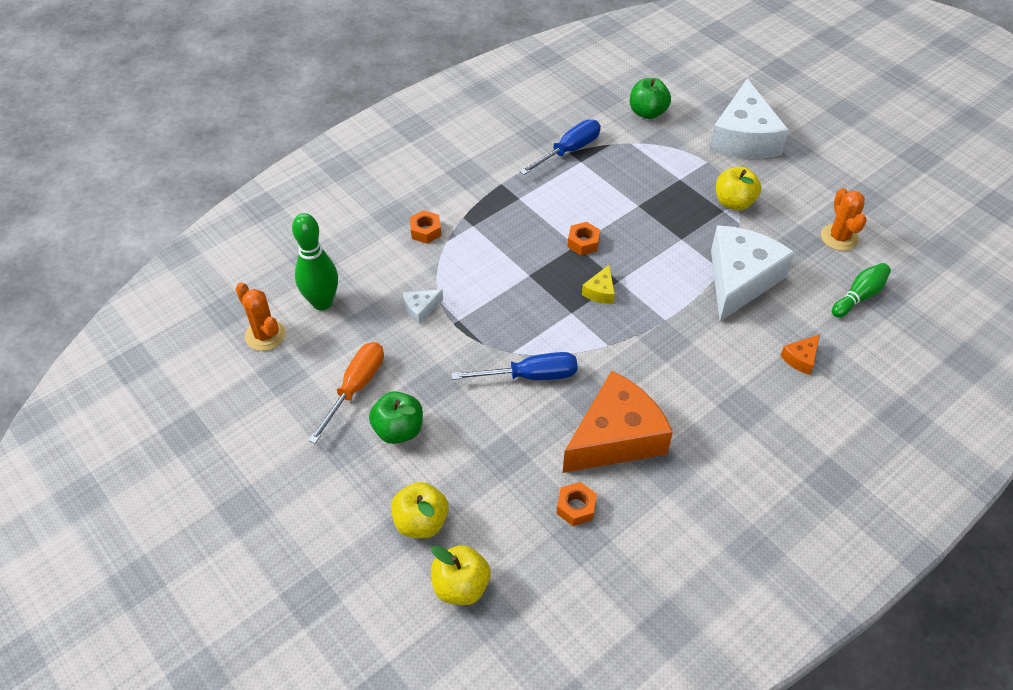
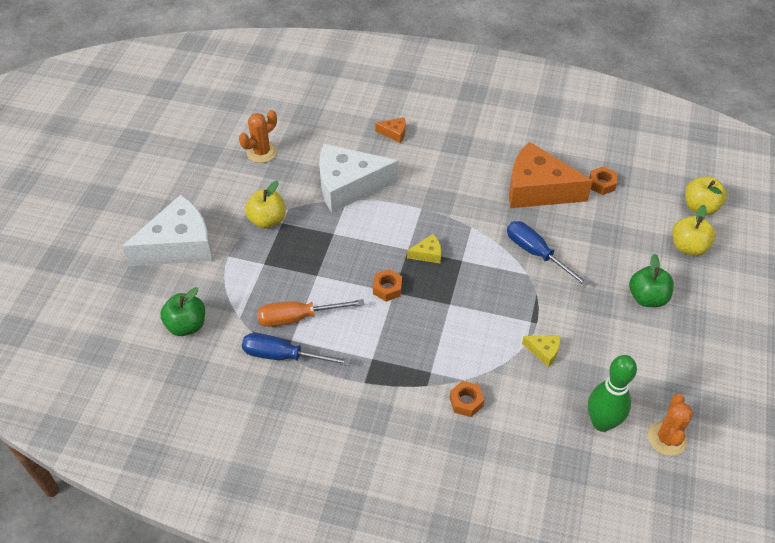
camera: 125 degrees left, 0 degrees up
orange screwdriver [308,342,384,444] -> orange screwdriver moved to [257,299,364,327]
white cheese [403,289,443,325] -> yellow cheese [522,335,560,367]
green bowling pin [832,263,891,317] -> none

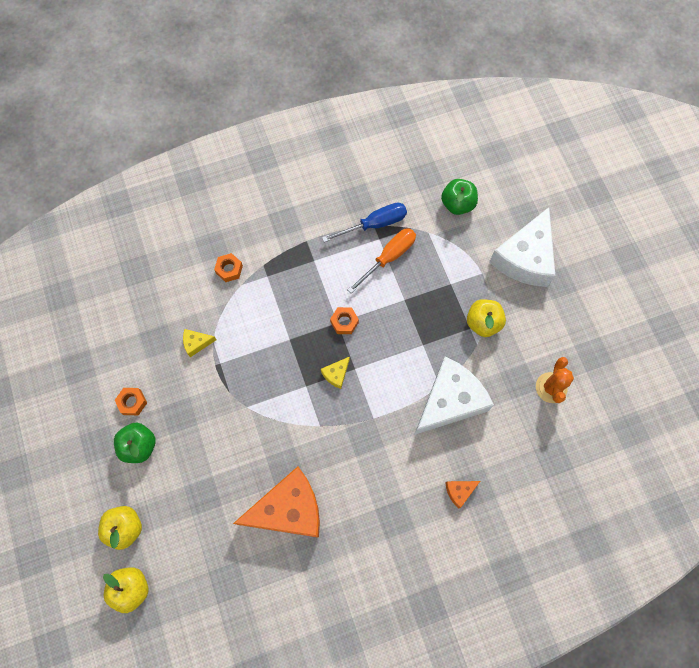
camera: 145 degrees right, 20 degrees up
blue screwdriver [507,221,589,287] -> none
green bowling pin [588,355,637,432] -> none
orange nut [589,166,617,195] -> orange nut moved to [115,388,147,415]
orange cactus [648,394,693,456] -> none

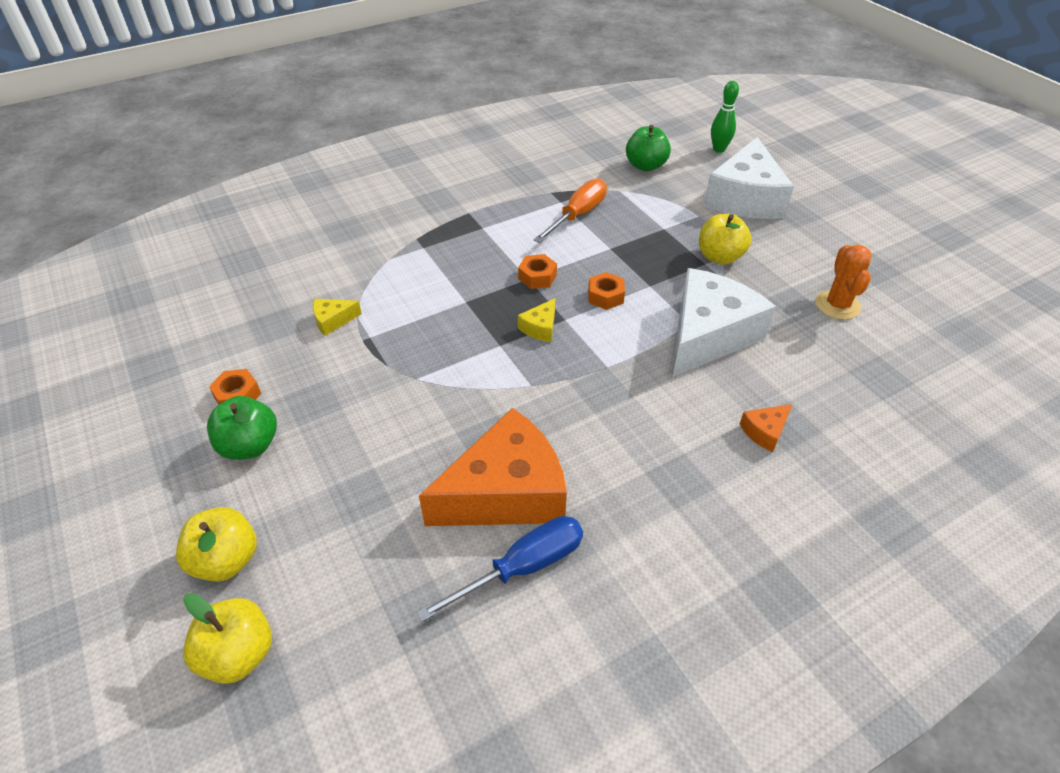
camera: 10 degrees left, 25 degrees down
orange nut [214,253,243,282] -> orange nut moved to [588,272,625,310]
blue screwdriver [322,203,407,242] -> blue screwdriver moved to [417,516,583,622]
none -> green bowling pin [711,81,739,153]

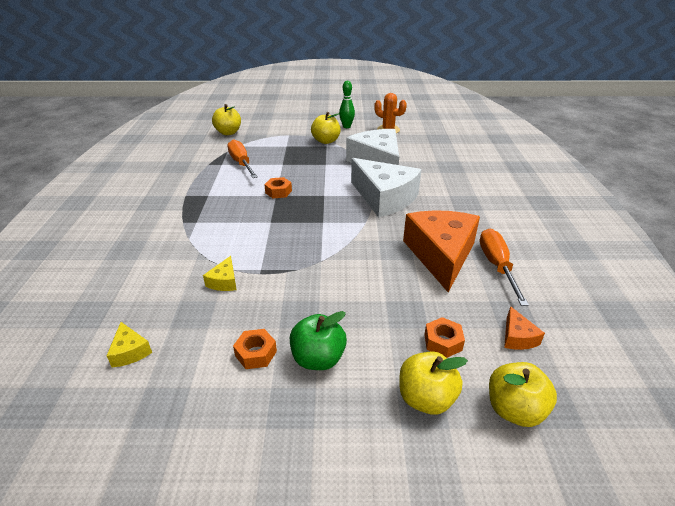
camera: 60 degrees left, 10 degrees down
blue screwdriver [417,516,583,622] -> orange screwdriver [480,229,529,306]
yellow cheese [518,298,555,342] -> yellow cheese moved to [107,322,152,367]
orange nut [588,272,625,310] -> orange nut moved to [424,317,465,358]
green apple [626,125,671,171] -> yellow apple [212,104,241,135]
white cheese [703,137,794,219] -> white cheese moved to [351,158,422,217]
green bowling pin [711,81,739,153] -> green bowling pin moved to [339,81,355,128]
orange cheese [740,404,793,452] -> orange cheese moved to [504,306,545,350]

